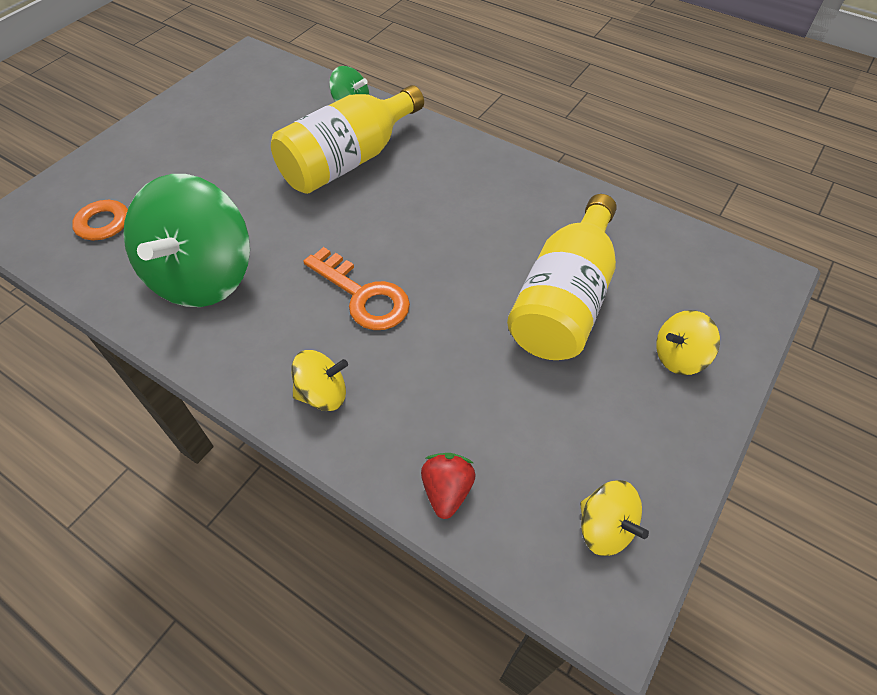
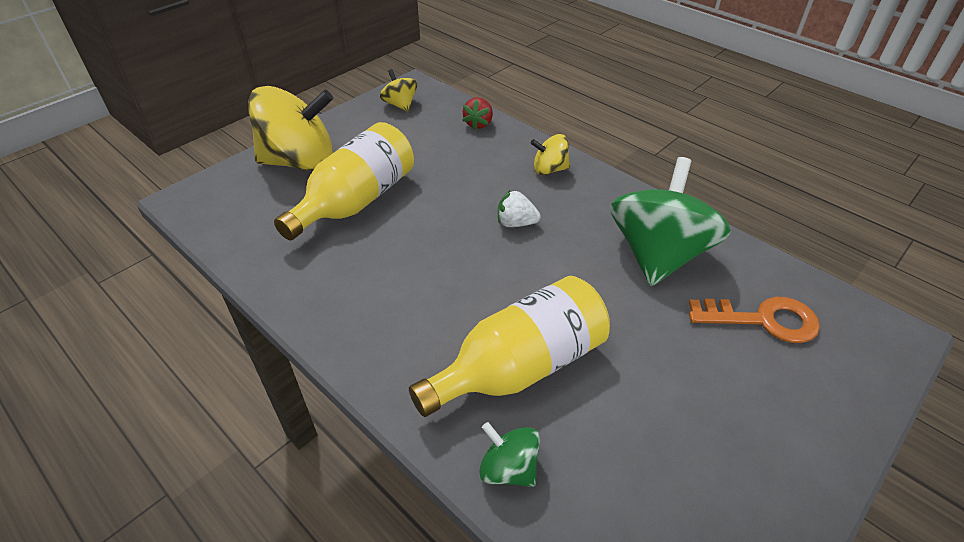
camera: 170 degrees left, 10 degrees down
orange key [303,247,410,330] -> white strawberry [498,190,541,227]
yellow spinning top [656,310,720,375] -> yellow spinning top [248,86,333,171], size x2.13

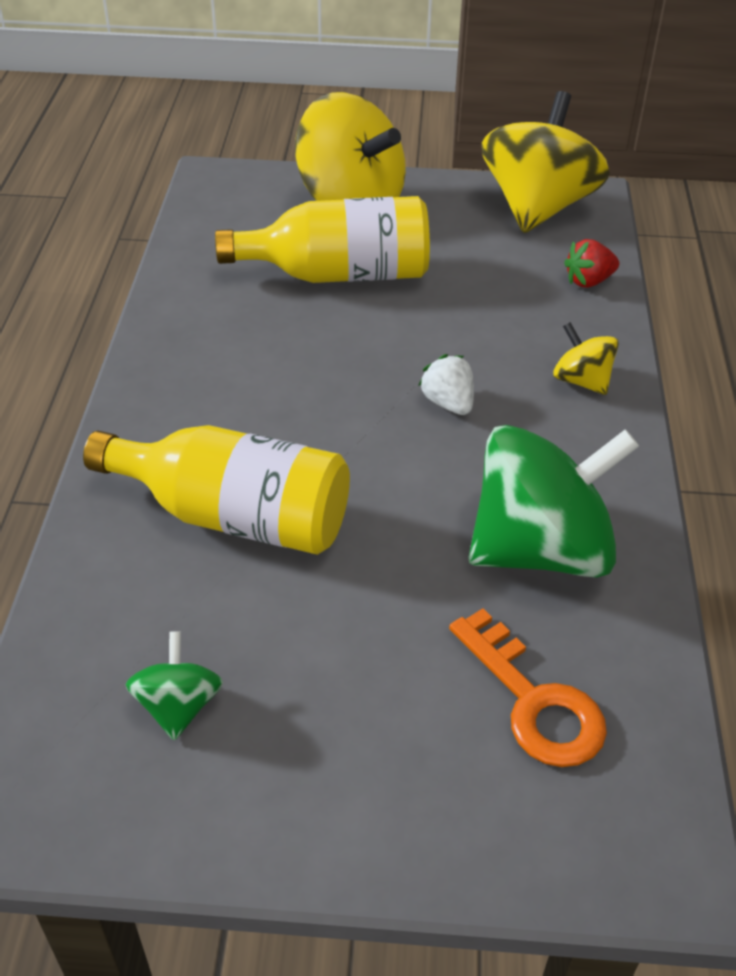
camera: 50 degrees right, 0 degrees up
yellow spinning top [380,69,417,112] -> yellow spinning top [482,91,610,233], size x2.13
green spinning top [479,422,540,487] -> green spinning top moved to [126,631,223,740]

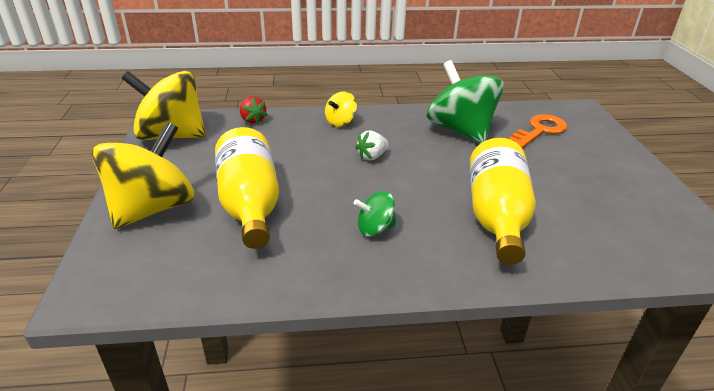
camera: 100 degrees left, 10 degrees down
green spinning top [126,631,223,740] -> green spinning top moved to [354,191,397,237]

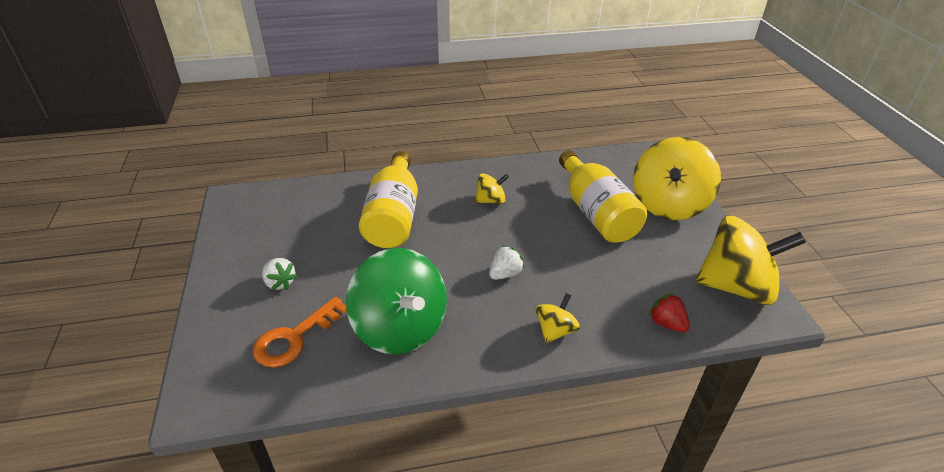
camera: 175 degrees right, 5 degrees up
green spinning top [354,191,397,237] -> yellow spinning top [475,173,509,204]
none -> white strawberry [262,258,297,290]

